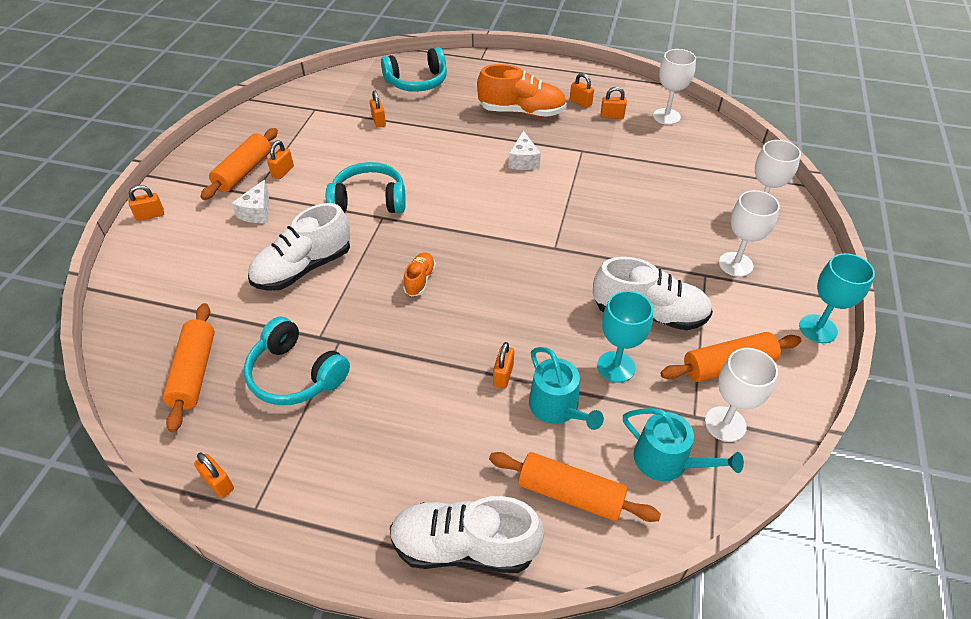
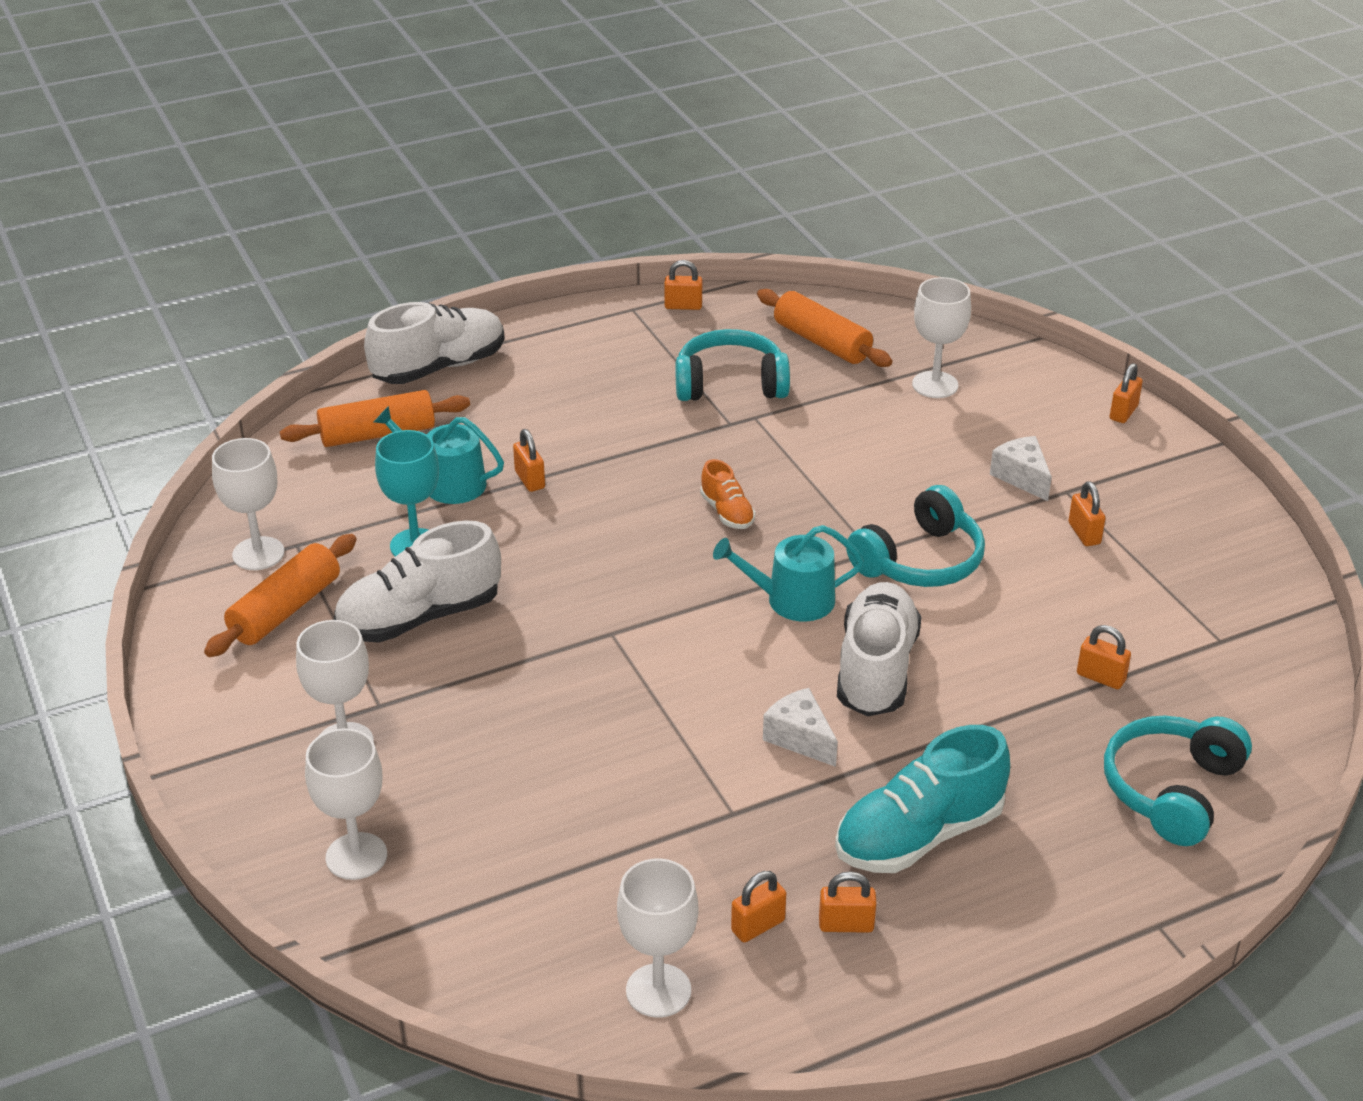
camera: 140 degrees right, 10 degrees down
orange rolling pin [200,128,278,200] -> none
white shoe [248,203,350,291] -> white shoe moved to [837,582,922,716]
orange shoe [477,64,567,117] -> turquoise shoe [835,725,1010,873]
turquoise watering can [623,408,744,481] -> turquoise watering can moved to [713,525,864,621]
turquoise goblet [799,253,875,343] -> none
none -> white goblet [912,277,971,398]

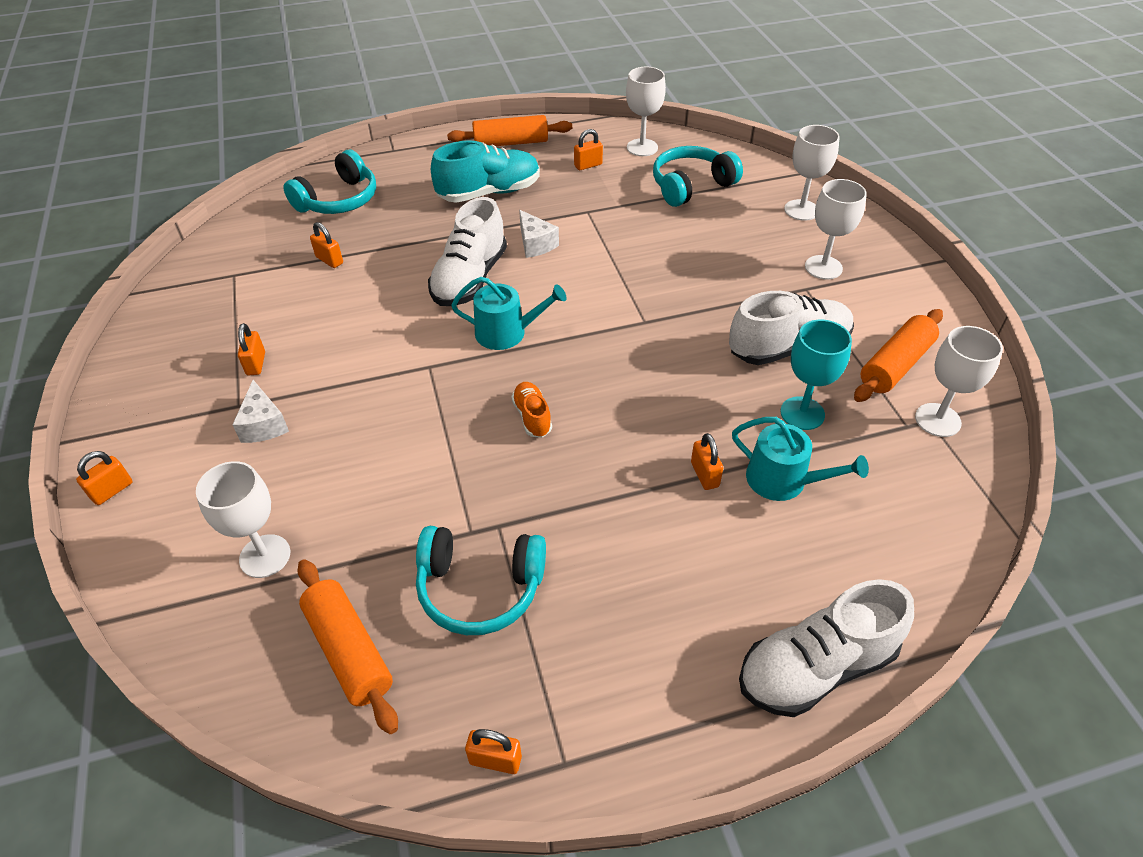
camera: 170 degrees left, 10 degrees up
orange rolling pin [280,390,470,447] -> orange rolling pin moved to [447,115,572,146]
orange padlock [819,871,877,933] -> none
turquoise headphones [846,485,985,587] -> turquoise headphones moved to [653,146,743,207]

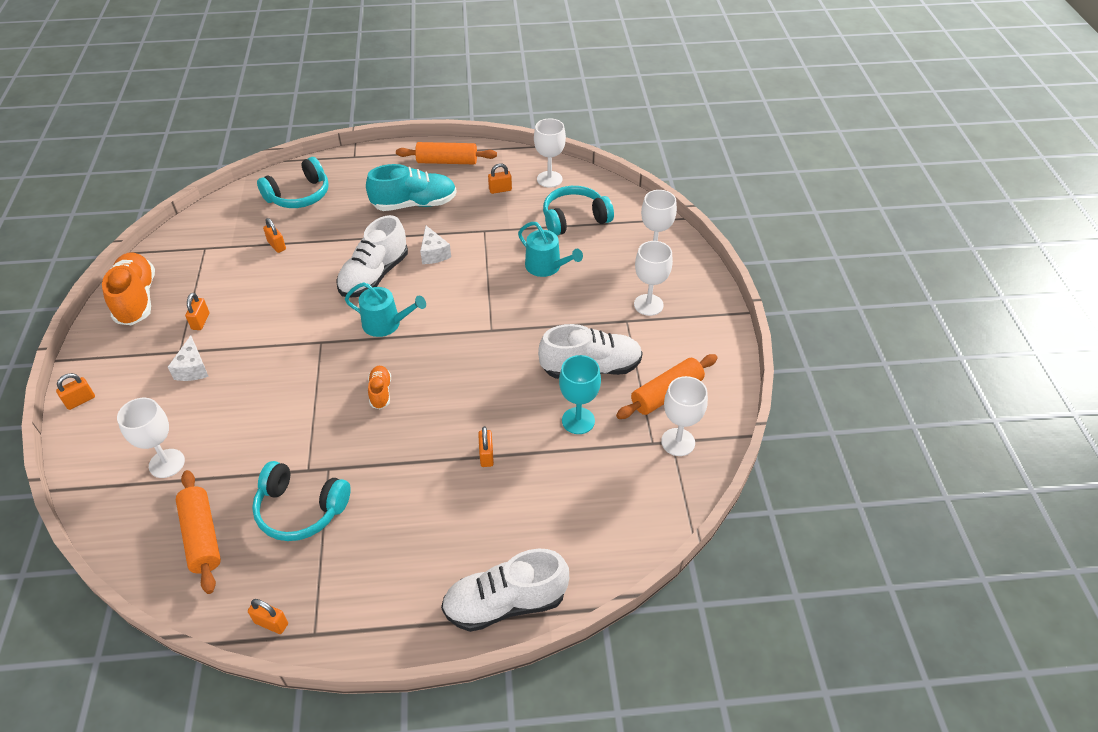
camera: 10 degrees right, 0 degrees up
turquoise watering can [732,417,869,501] -> turquoise watering can moved to [518,222,583,277]
none -> orange shoe [102,252,155,325]

